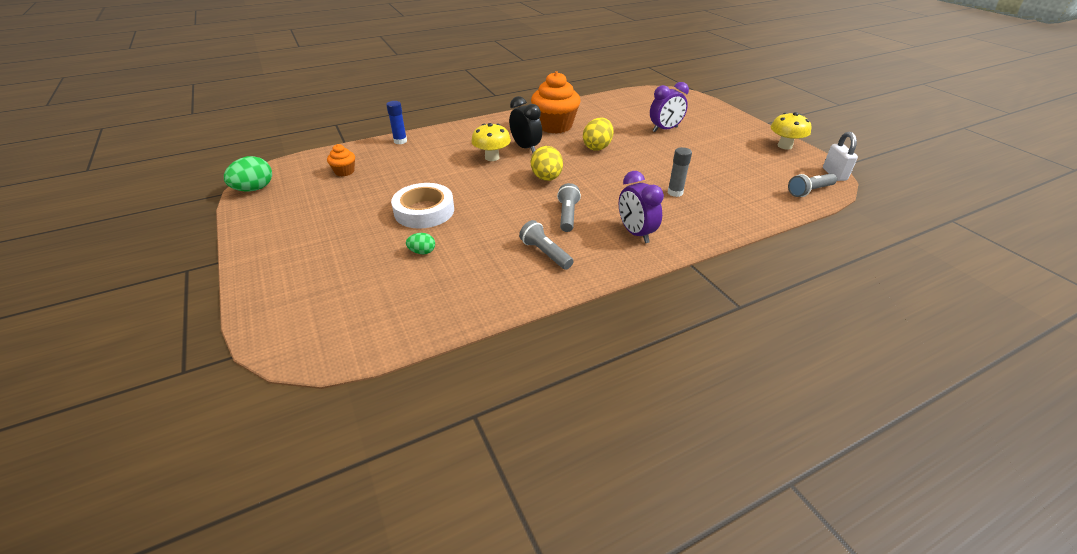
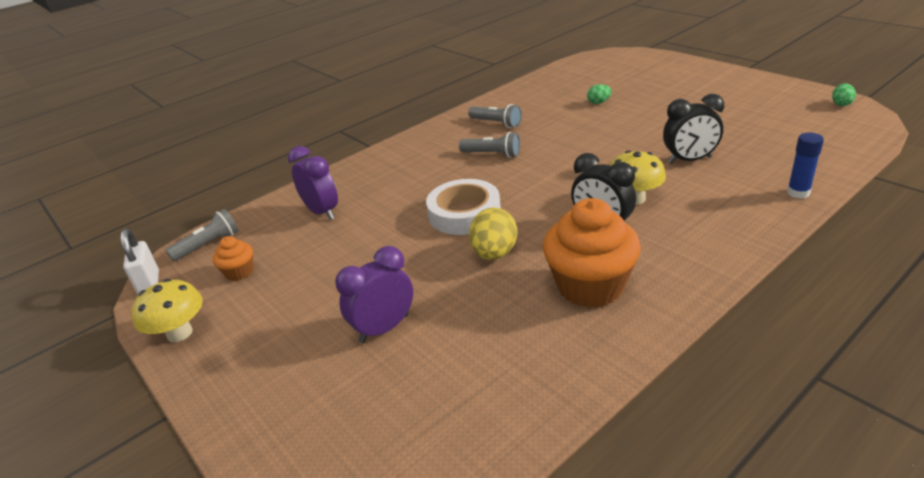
camera: 170 degrees right, 5 degrees down
green egg [224,156,272,192] -> green egg [832,83,856,106], size x0.55
orange cupcake [327,144,355,176] -> orange cupcake moved to [213,236,253,281]
white tape [391,183,454,229] -> white tape moved to [426,179,501,235]
yellow egg [531,146,563,181] -> none
grey flashlight [557,183,581,232] -> grey flashlight turned 60 degrees counterclockwise [459,132,520,158]
purple clock [619,171,664,243] -> purple clock moved to [288,146,338,220]
grey glue stick [668,147,692,197] -> none
none -> black clock [663,94,724,164]

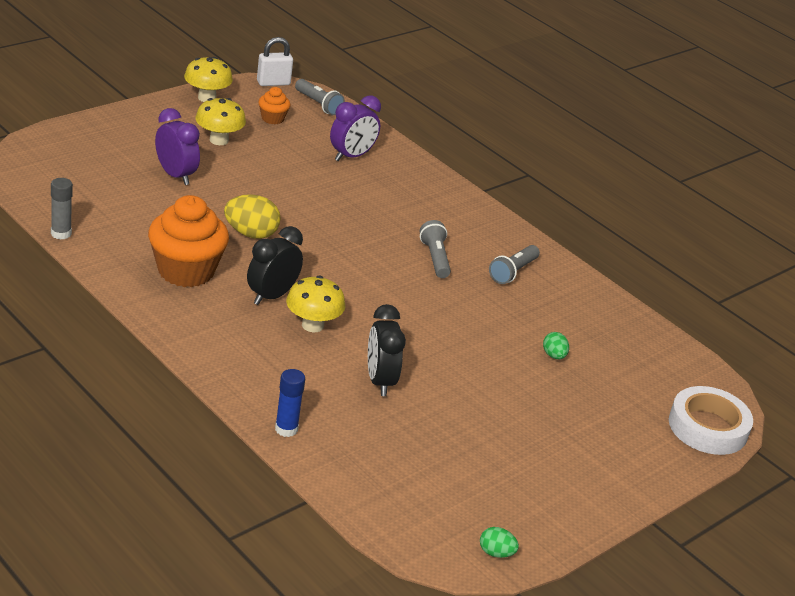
camera: 80 degrees right, 0 degrees up
white tape [426,179,501,235] -> white tape moved to [669,386,753,455]
grey flashlight [459,132,520,158] -> grey flashlight turned 150 degrees clockwise [420,220,451,278]
none -> grey glue stick [51,178,73,240]
none -> yellow mushroom [196,98,246,145]

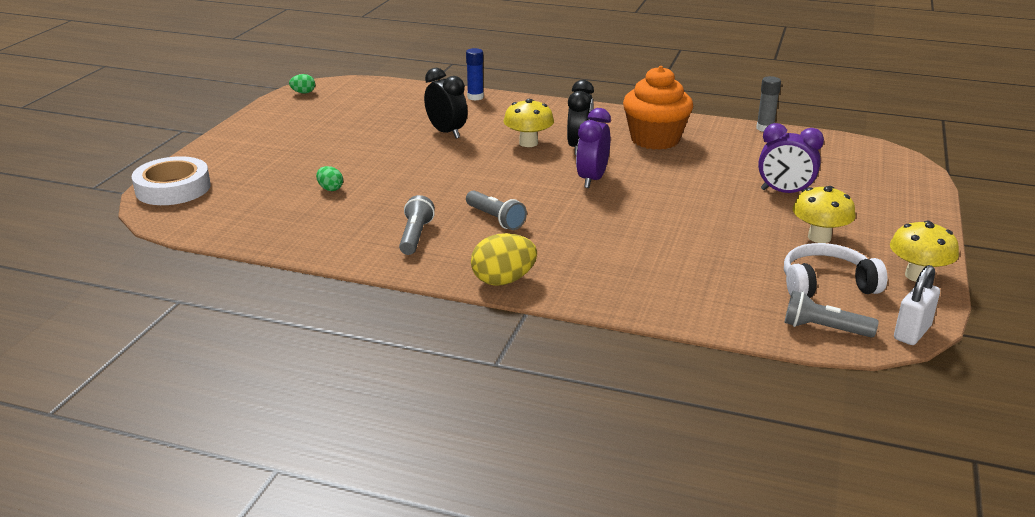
camera: 155 degrees right, 5 degrees down
yellow egg [224,194,281,239] -> yellow egg moved to [471,233,537,286]
orange cupcake [258,87,290,124] -> white headphones [784,243,887,298]
purple clock [330,95,381,161] -> purple clock moved to [576,108,611,188]

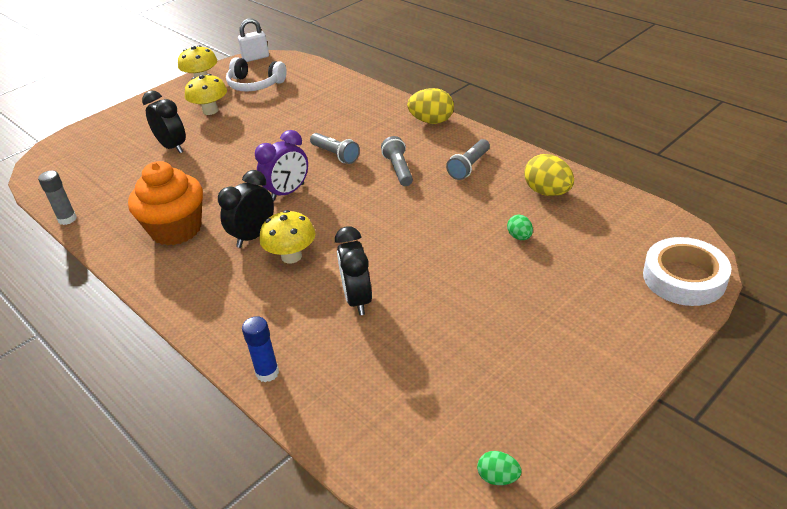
camera: 150 degrees left, 10 degrees up
purple clock [758,123,824,193] -> black clock [142,90,186,153]
grey flashlight [784,291,879,338] -> grey flashlight moved to [310,133,360,164]
none -> yellow egg [524,154,574,196]

